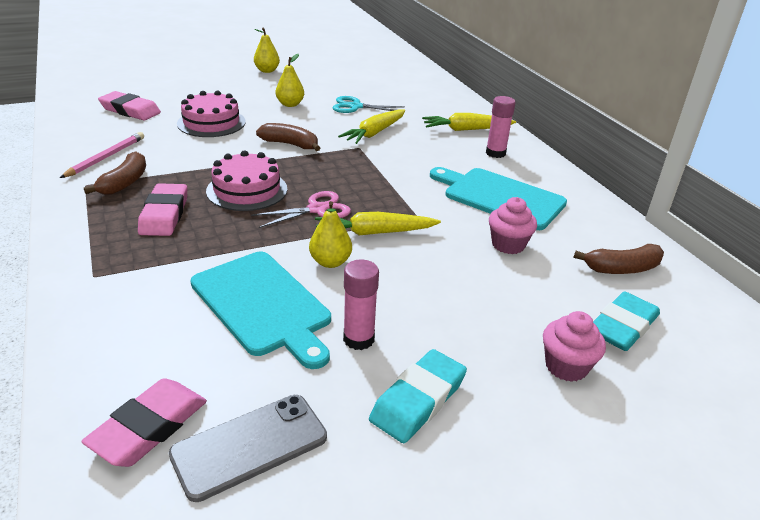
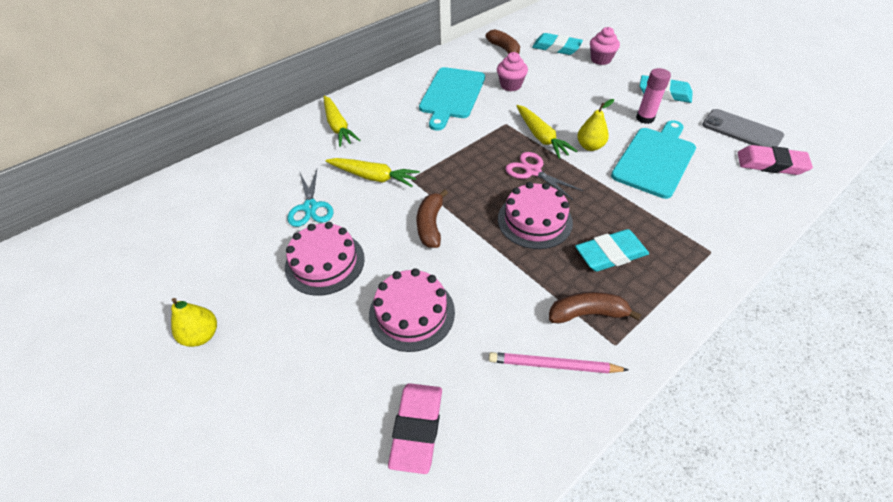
camera: 105 degrees left, 15 degrees up
pink eraser [138,183,187,236] -> turquoise eraser [575,229,649,271]
yellow pear [276,54,304,107] -> pink cake [285,222,365,296]
pink glue stick [486,96,515,158] -> none

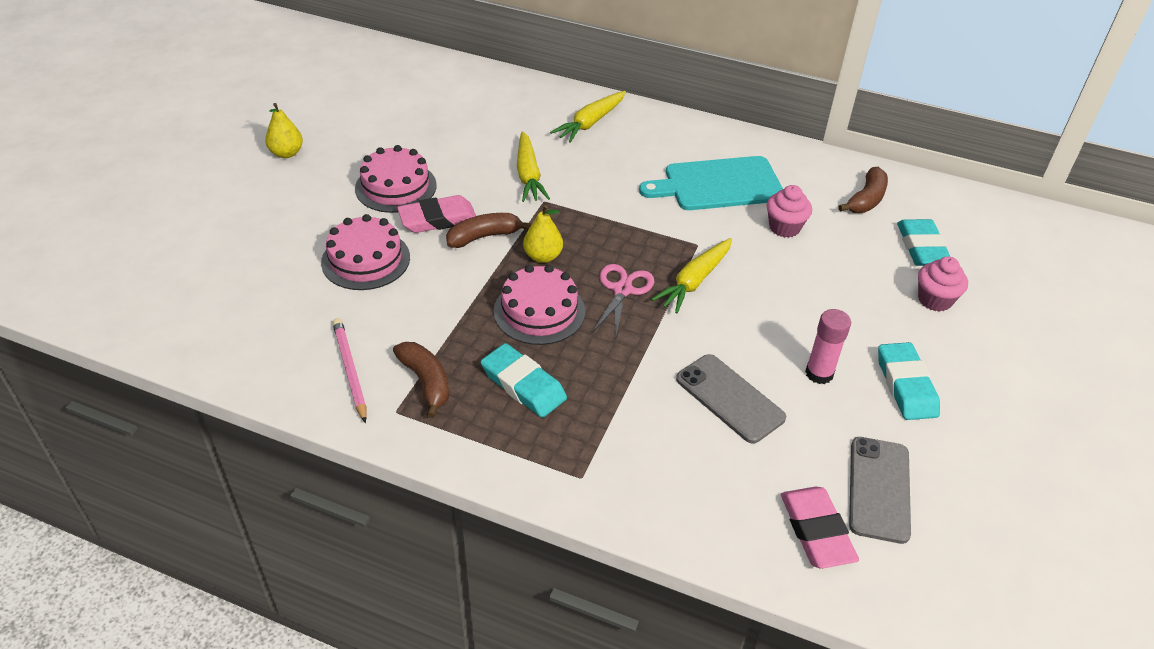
camera: 60 degrees right, 5 degrees down
turquoise scissors [288,169,333,227] -> none
pink eraser [388,383,442,474] -> pink eraser moved to [397,195,476,233]
yellow pear [577,99,614,151] -> yellow pear moved to [523,205,563,263]
turquoise cutting board [611,120,696,199] -> grey phone [676,354,786,444]

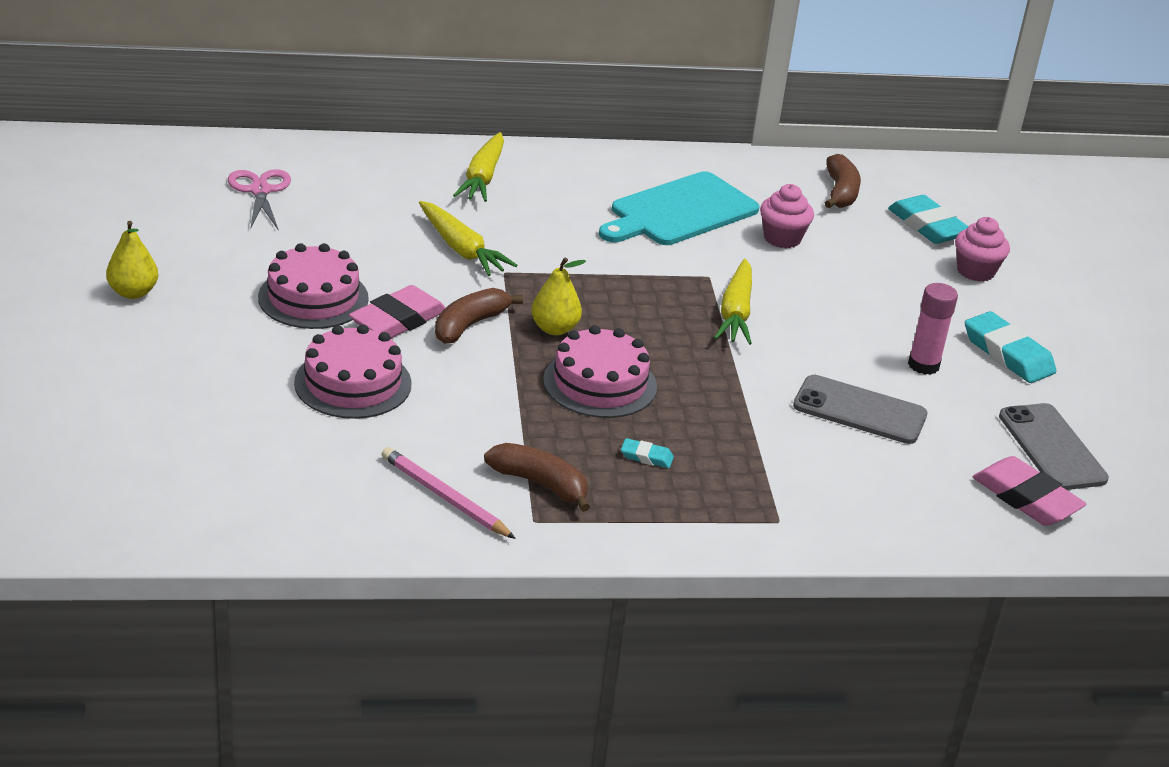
camera: 30 degrees left, 10 degrees down
turquoise eraser [481,343,567,418] -> turquoise eraser [621,438,674,468], size x0.48
pink scissors [592,264,654,337] -> pink scissors moved to [228,169,291,230]

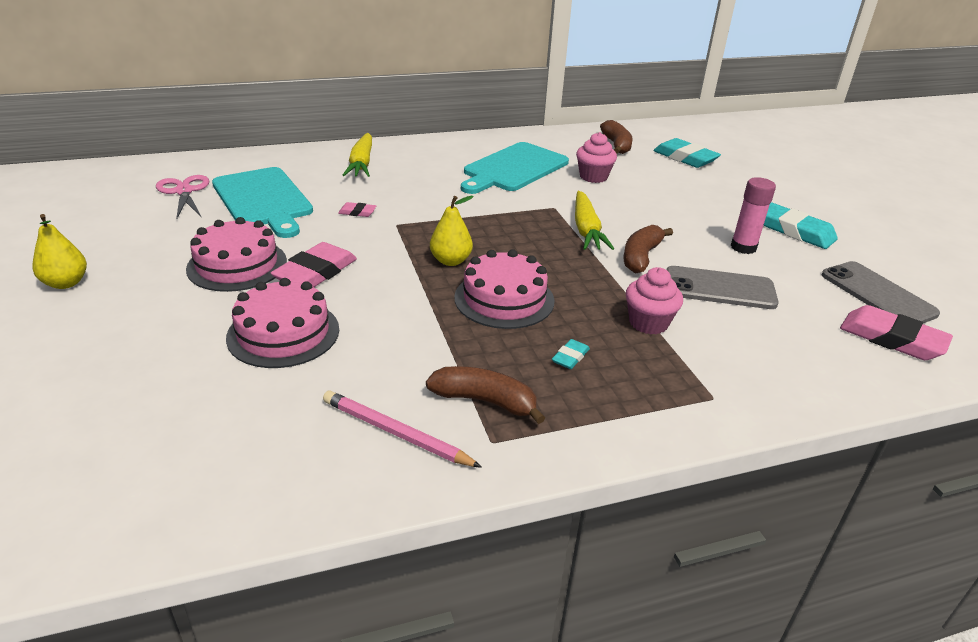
camera: 10 degrees left, 0 degrees up
yellow carrot [419,201,518,276] -> pink eraser [338,202,376,217]
brown banana [435,288,523,344] -> brown banana moved to [623,225,673,273]
turquoise eraser [621,438,674,468] -> turquoise eraser turned 60 degrees counterclockwise [552,339,590,369]
pink cupcake [955,217,1010,282] -> pink cupcake moved to [626,267,683,334]
none -> turquoise cutting board [212,167,313,238]

